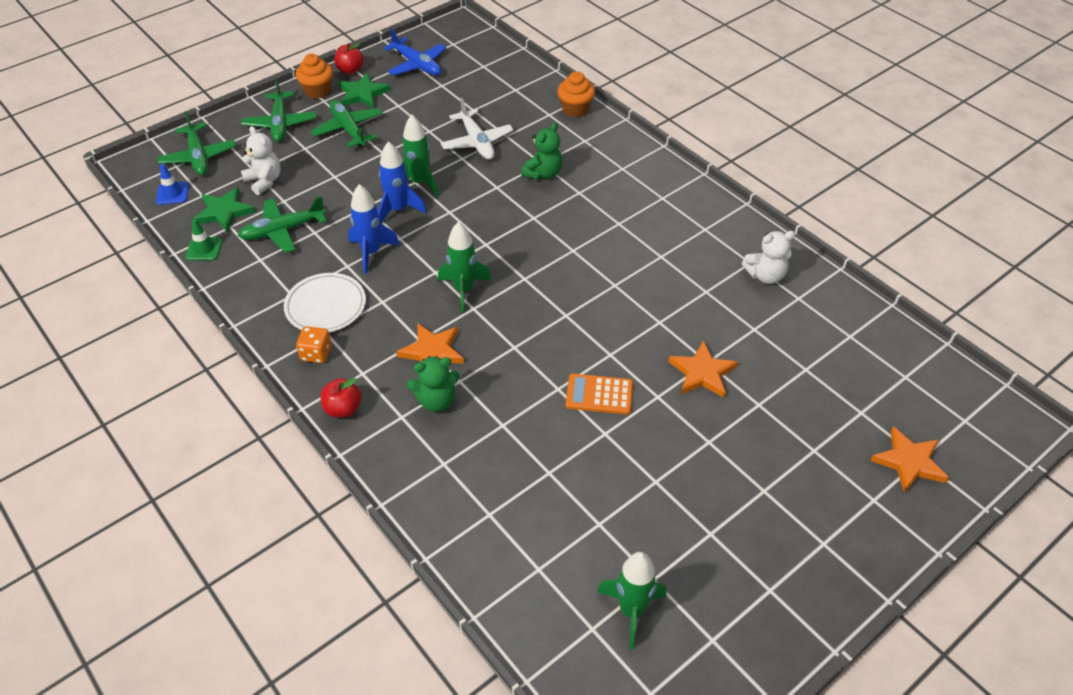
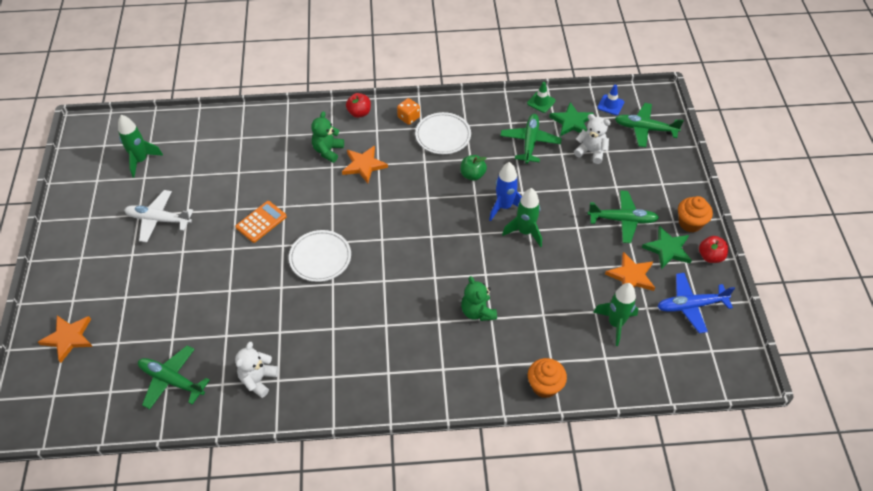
camera: 125 degrees right, 5 degrees up
green plane [241,79,316,142] -> green plane moved to [138,345,210,409]
white teddy bear [241,126,281,195] -> white teddy bear turned 150 degrees counterclockwise [574,114,611,164]
blue rocket [348,184,400,274] -> green apple [460,155,487,181]
green rocket [438,222,492,313] -> green rocket moved to [593,283,638,346]
white plane [441,98,514,160] -> white plane moved to [124,190,193,243]
orange star [668,341,738,398] -> orange star moved to [605,252,655,291]
none -> white plate [289,230,351,282]

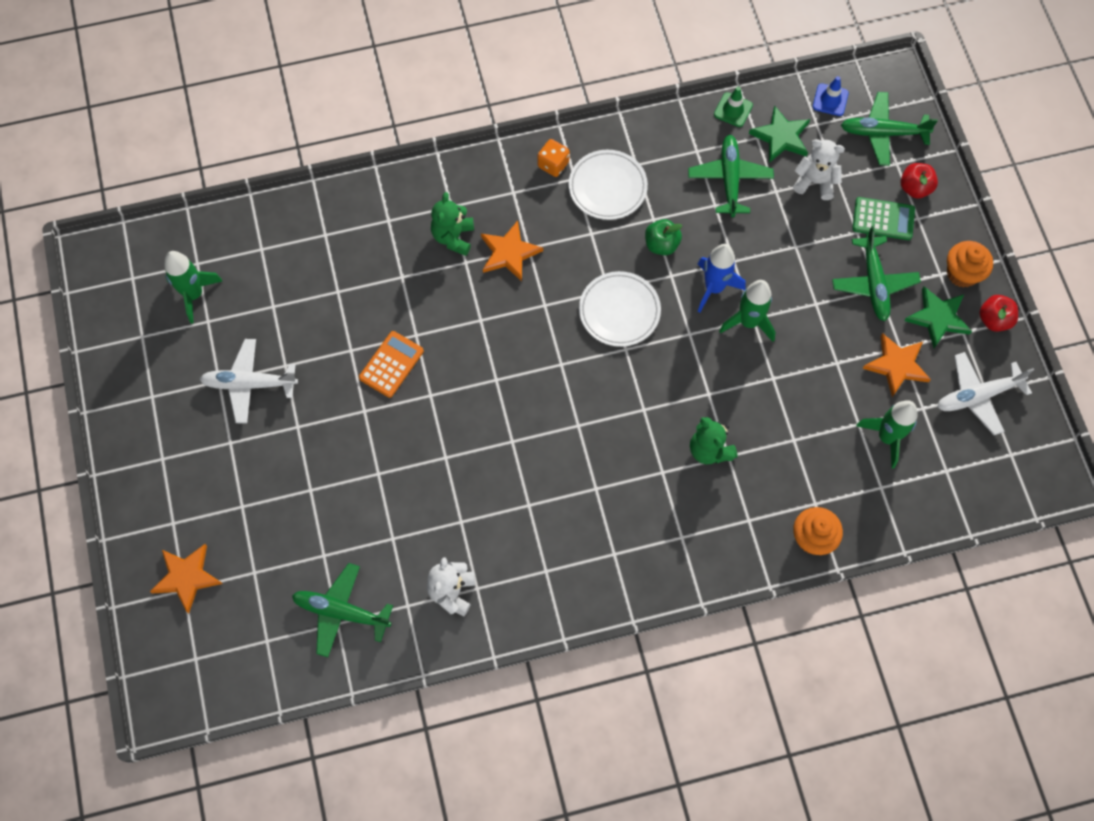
camera: 10 degrees left, 15 degrees up
white plate [289,230,351,282] -> white plate moved to [579,271,661,347]
red apple [346,93,371,118] -> red apple moved to [901,163,938,199]
green plane [587,190,659,243] -> green plane turned 90 degrees clockwise [832,226,921,321]
blue plane [657,273,735,333] -> white plane [938,352,1034,435]
none -> green calculator [852,197,915,240]

